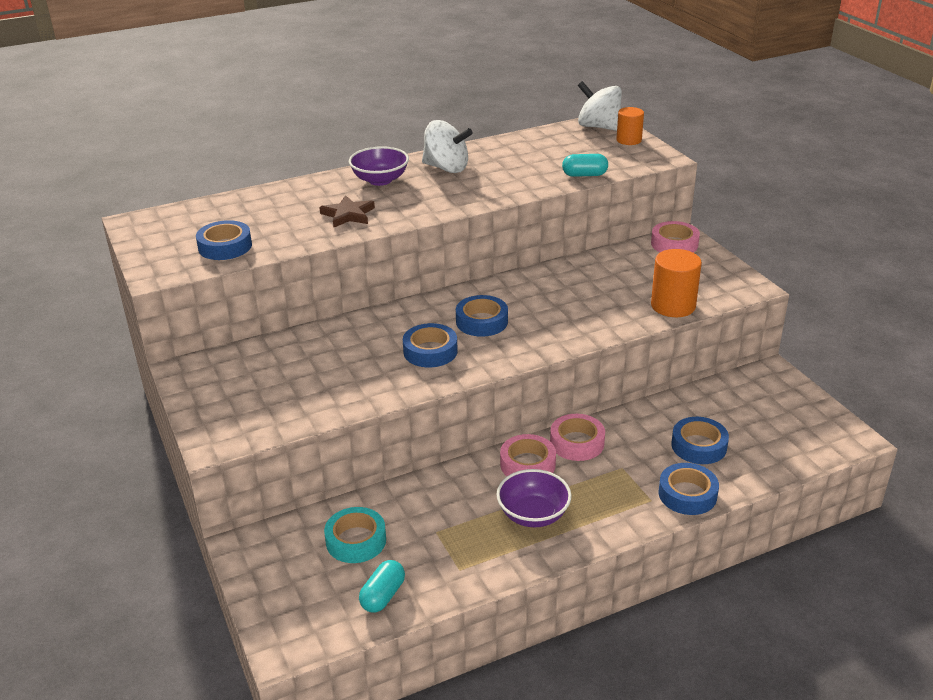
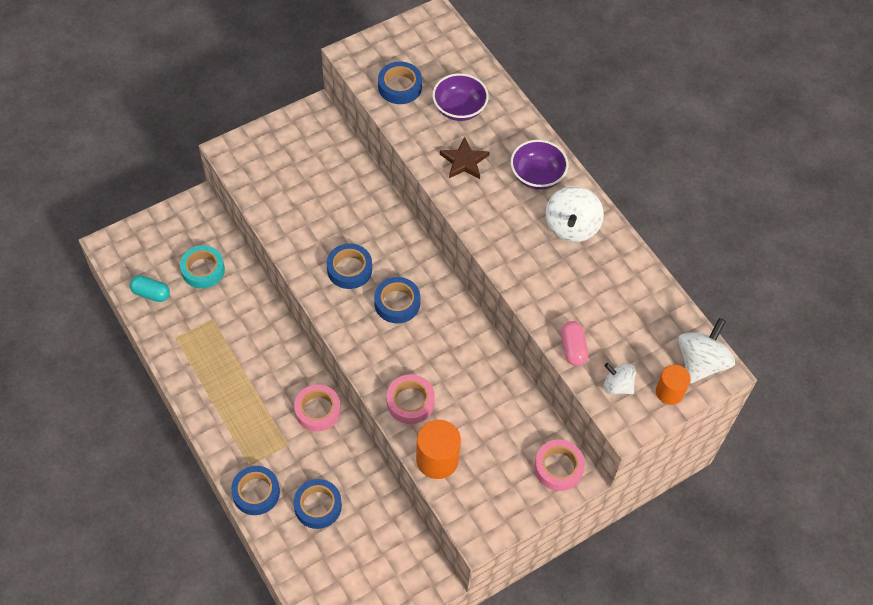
camera: 80 degrees right, 25 degrees up
purple bowl [496,469,571,527] -> purple bowl moved to [432,73,489,121]
pink tape [500,434,556,476] -> pink tape moved to [387,375,435,424]
turquoise capsule [562,154,608,177] -> pink capsule [561,321,588,366]
none -> white spinning top [604,363,636,394]

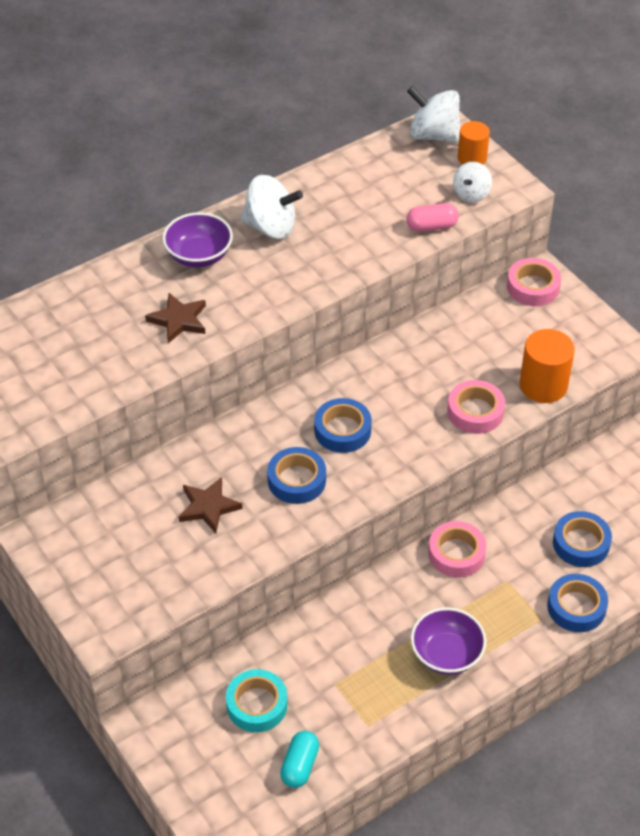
camera: 90 degrees left, 10 degrees down
blue tape [378,62,422,104] -> none
purple bowl [432,73,489,121] -> purple bowl moved to [411,607,487,675]
none -> brown star [179,477,243,533]

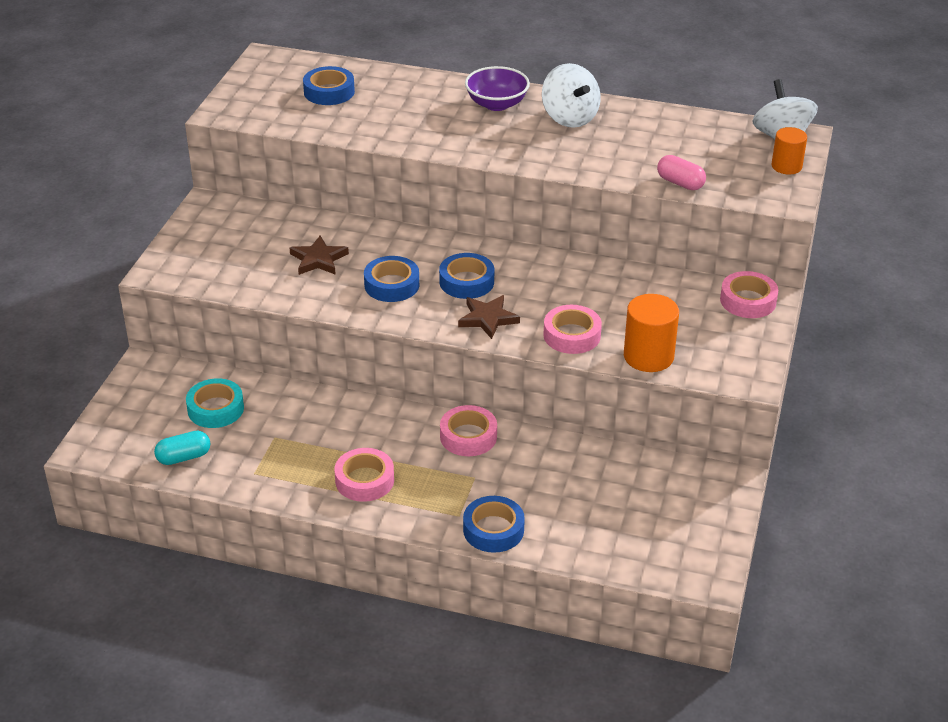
camera: 50 degrees right, 10 degrees down
brown star [145,293,206,344] -> brown star moved to [458,295,520,339]
purple bowl [411,607,487,675] -> pink tape [335,448,394,502]
white spinning top [453,162,492,203] -> none
blue tape [553,511,612,567] -> blue tape moved to [303,66,355,105]

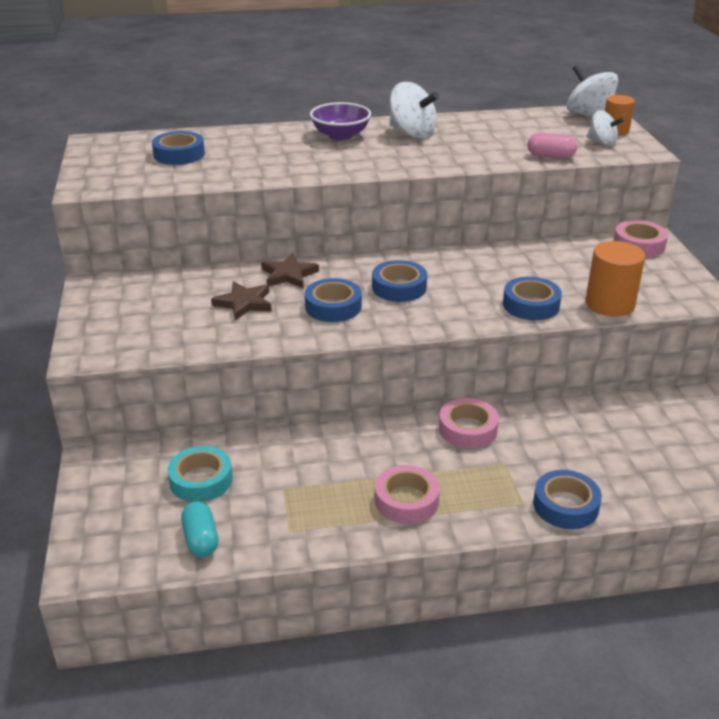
camera: 25 degrees left, 5 degrees down
turquoise capsule [154,431,210,465] -> turquoise capsule turned 60 degrees counterclockwise [181,502,218,557]
brown star [458,295,520,339] -> brown star moved to [261,253,319,288]
pink tape [543,305,602,354] -> blue tape [503,277,562,320]
none -> white spinning top [586,110,624,146]

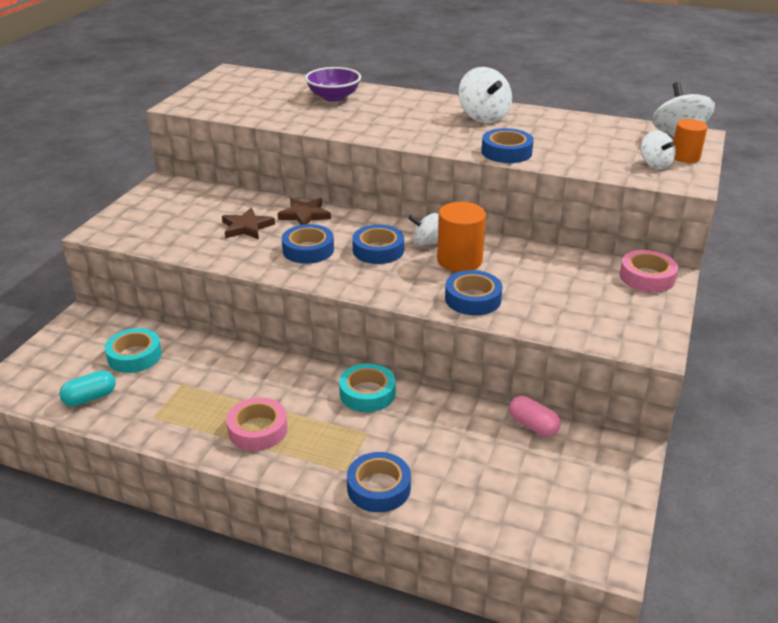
camera: 30 degrees right, 0 degrees up
blue tape [152,131,205,165] -> blue tape moved to [481,128,534,163]
turquoise capsule [181,502,218,557] -> turquoise capsule turned 45 degrees clockwise [59,370,116,407]
purple bowl [310,102,371,140] -> purple bowl moved to [305,67,361,102]
pink tape [439,398,499,449] -> turquoise tape [339,363,395,412]
pink capsule [527,132,577,159] -> pink capsule moved to [509,396,561,437]
orange cylinder [585,241,645,317] -> orange cylinder moved to [437,202,486,272]
none -> white spinning top [408,213,439,246]

